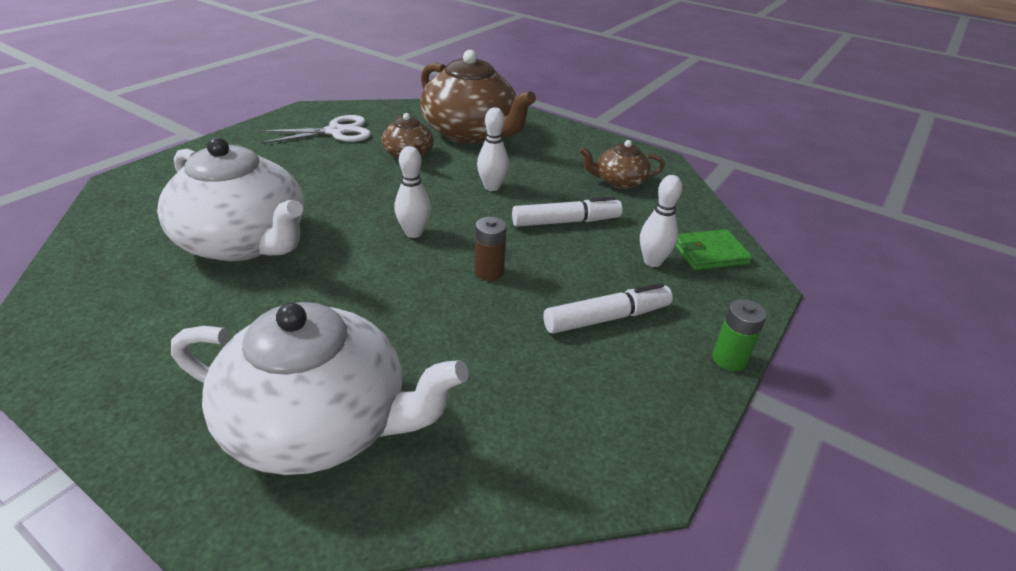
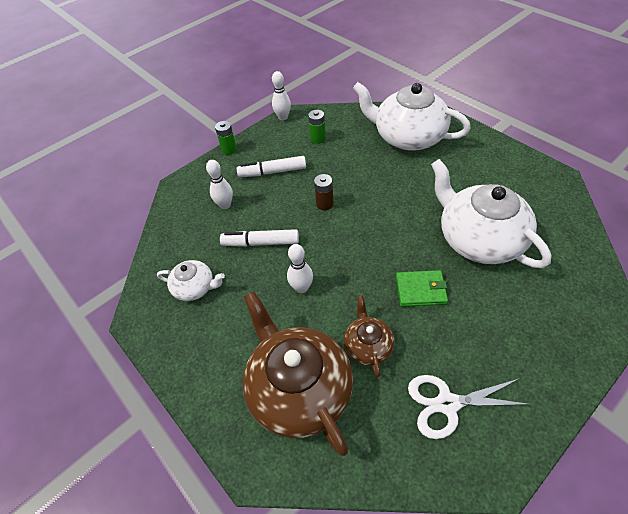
camera: 160 degrees left, 15 degrees up
white bowling pin [394,146,431,238] -> white bowling pin moved to [272,71,291,120]
brown teapot [579,140,665,189] -> white teapot [157,260,225,301]
green wallet [675,229,752,270] -> green wallet moved to [396,270,448,307]
none -> green battery [308,110,326,144]

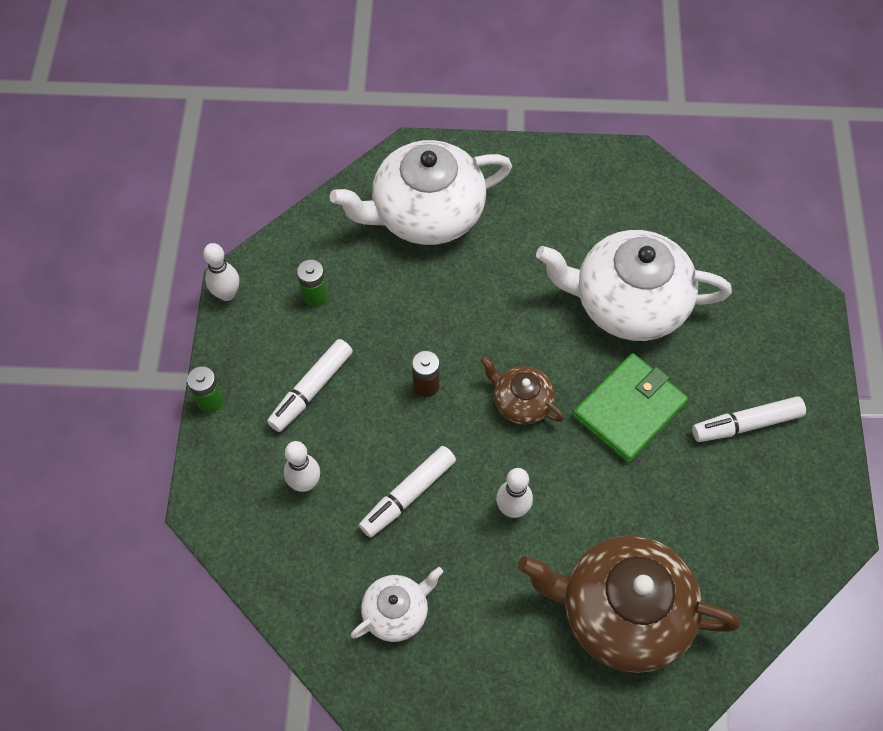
camera: 50 degrees left, 10 degrees up
brown teapot [344,295,395,377] -> brown teapot moved to [480,356,564,425]
green wallet [396,270,448,307] -> green wallet [573,353,688,463], size x1.52
white scissors [408,375,532,439] -> none
none -> white marker [692,396,806,442]

